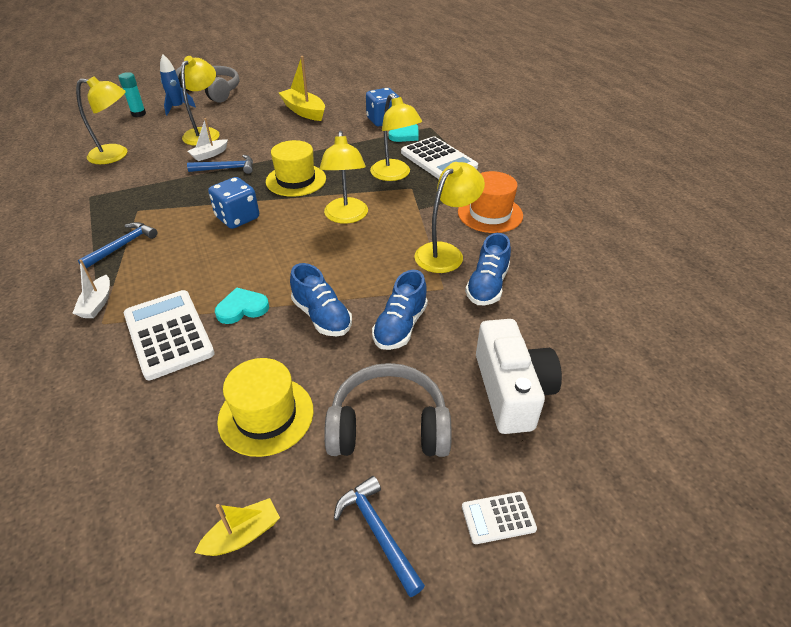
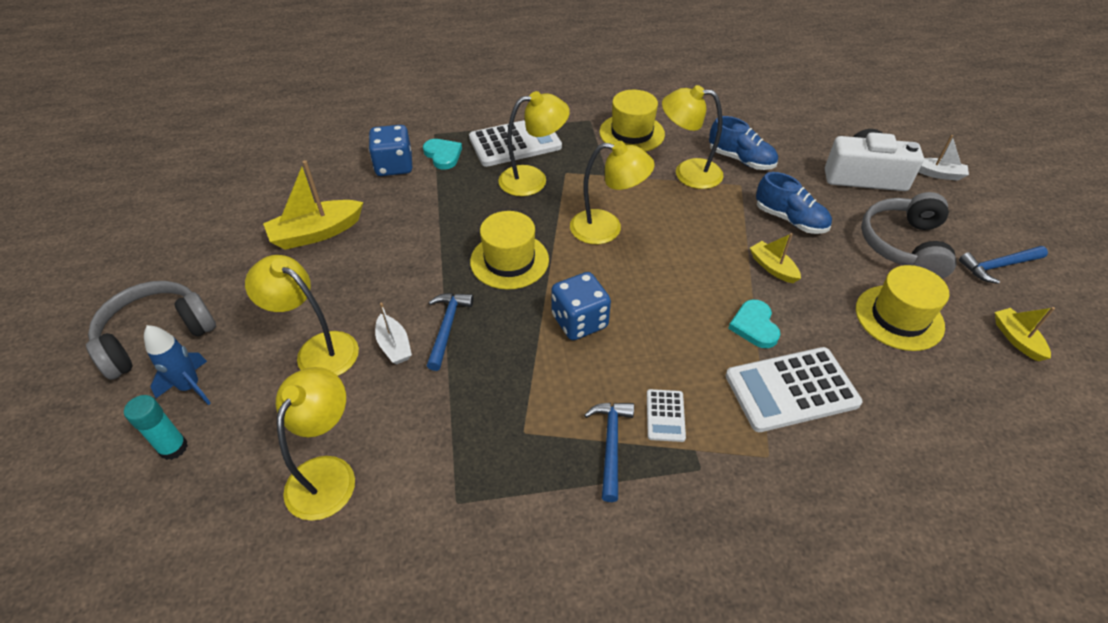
camera: 75 degrees left, 5 degrees up
white boat [73,260,110,318] -> white boat moved to [918,135,969,181]
blue hammer [78,222,157,269] -> blue hammer turned 45 degrees clockwise [584,403,634,502]
blue shoe [290,263,352,336] -> yellow boat [750,233,801,283]
yellow lamp [414,162,485,273] -> yellow lamp turned 45 degrees counterclockwise [662,85,723,189]
orange hat [458,171,523,233] -> yellow hat [599,90,665,152]
white calculator [462,492,537,544] -> white calculator moved to [647,389,686,442]

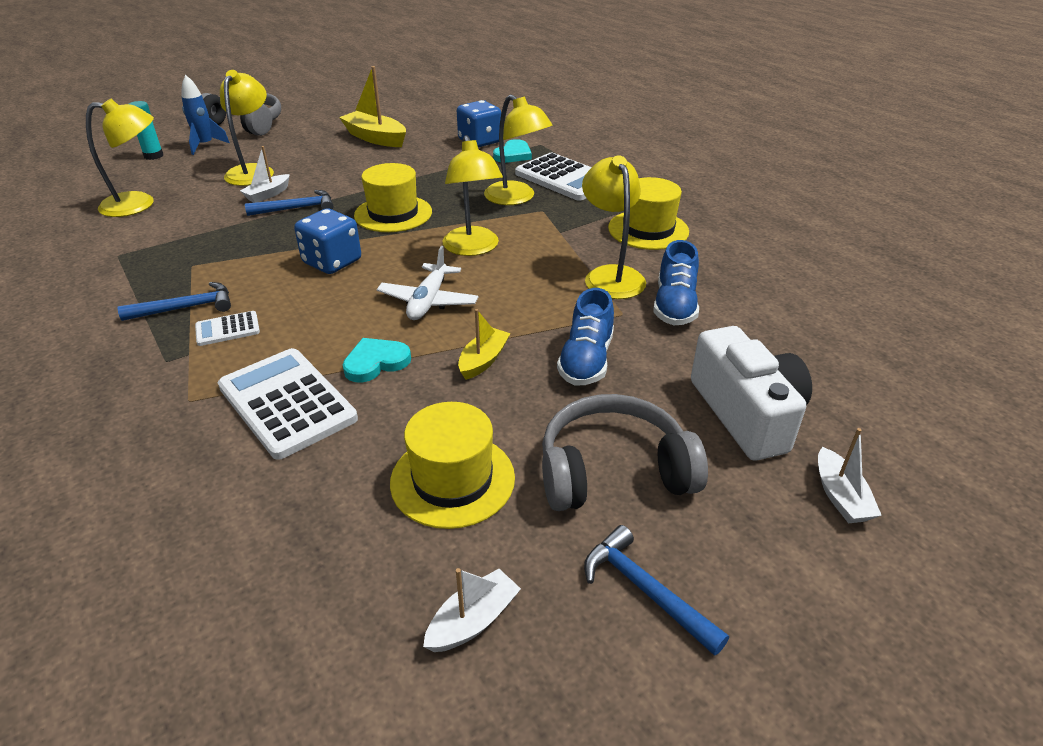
camera: 65 degrees right, 10 degrees down
yellow boat [995,307,1055,361] -> white boat [423,568,521,652]
none -> white plane [377,246,478,320]

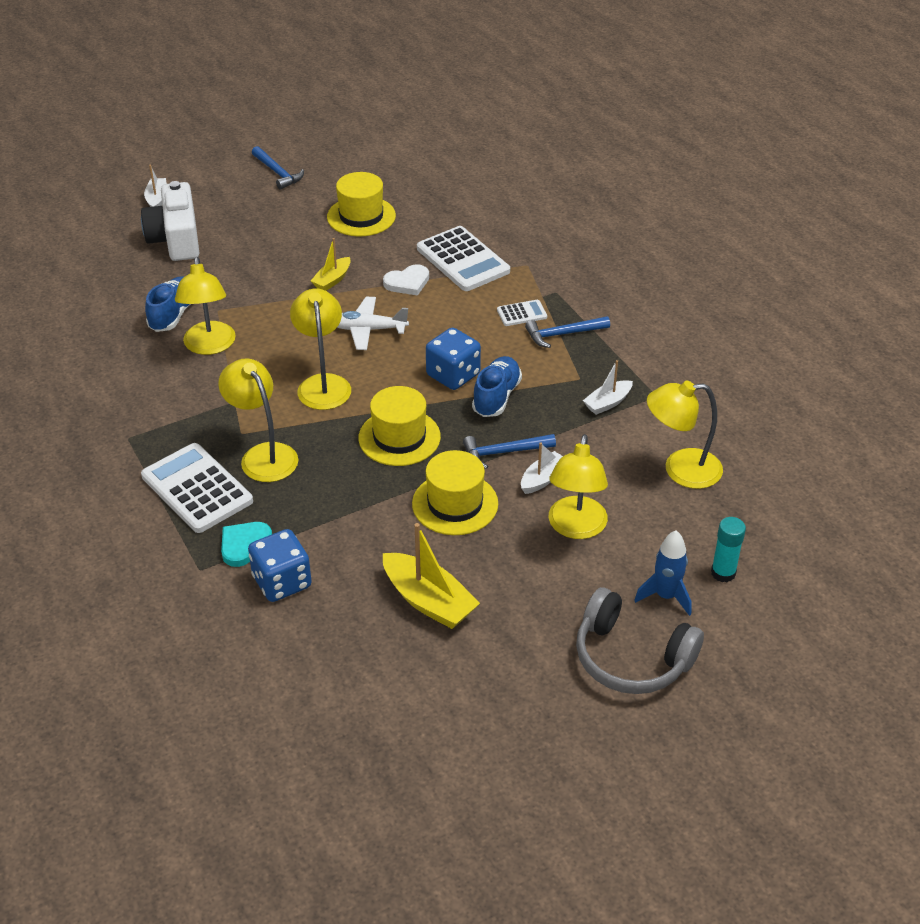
camera: 175 degrees left, 5 degrees up
turquoise heart [342,338,411,383] -> white heart [383,264,429,296]
white plane [377,246,478,320] -> white plane turned 105 degrees counterclockwise [337,297,409,350]
white boat [423,568,521,652] -> white boat moved to [583,360,633,415]
grey headphones [542,394,708,511] -> none
blue shoe [557,288,614,386] -> blue shoe moved to [472,356,522,417]
yellow hat [608,177,689,250] -> yellow hat moved to [412,450,498,535]

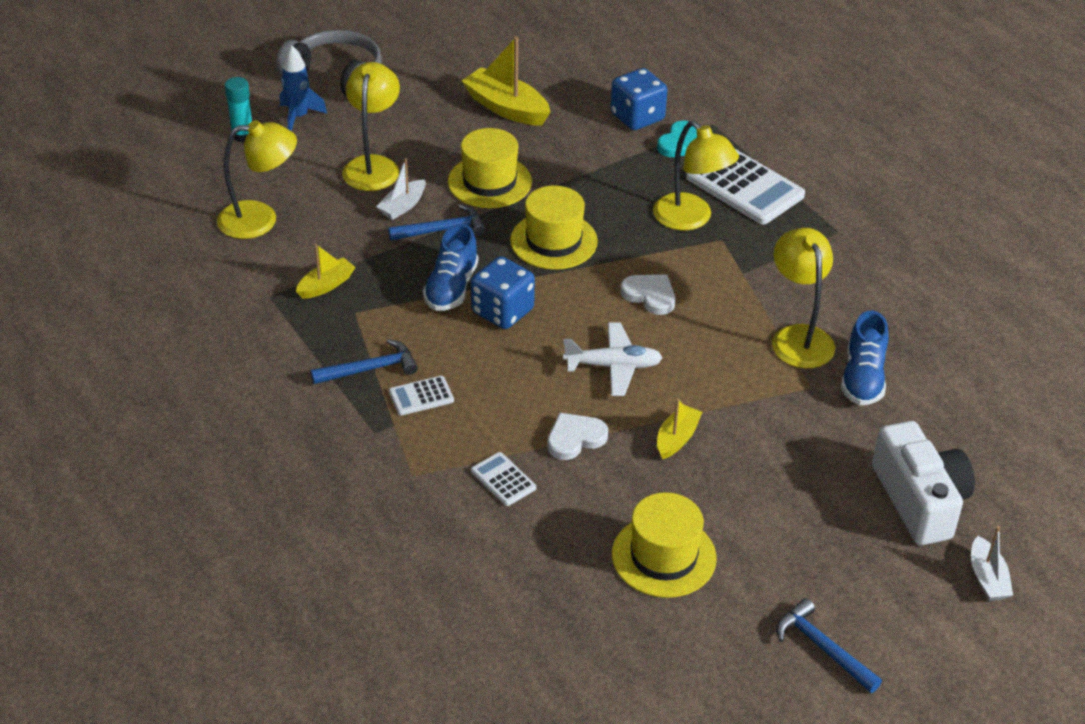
camera: 175 degrees right, 0 degrees up
yellow lamp [290,289,351,410] -> white heart [621,274,675,315]
white calculator [417,226,510,291] -> white calculator [471,452,536,506], size x0.48
white boat [583,360,633,415] -> yellow boat [296,244,356,299]

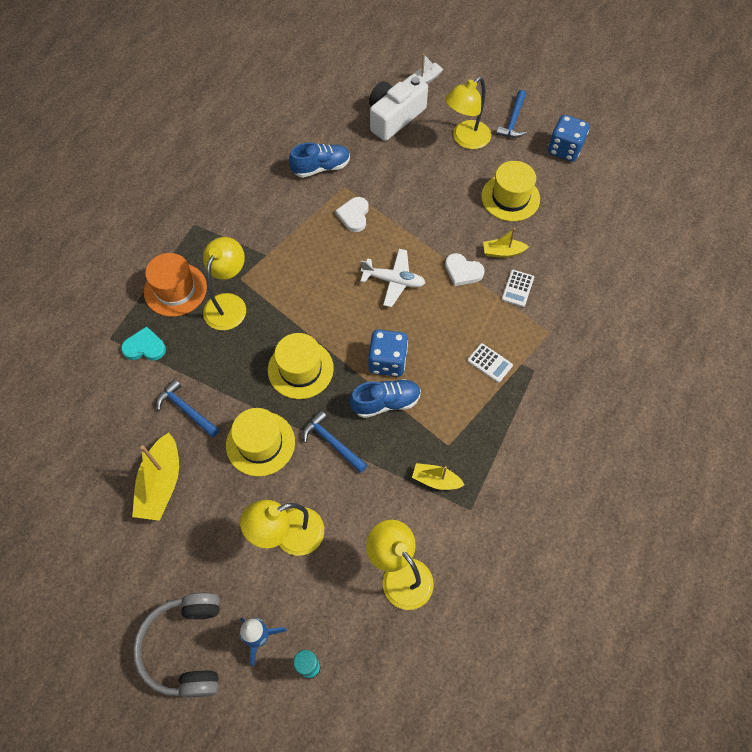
camera: 120 degrees left, 20 degrees up
blue hammer [311,339,418,384] -> blue hammer moved to [156,379,219,437]
white boat [376,158,426,220] -> none
white plane [563,322,663,396] -> white plane turned 135 degrees clockwise [360,249,425,307]
blue dice [610,68,667,130] -> blue dice moved to [548,115,589,162]
white heart [621,274,675,315] -> white heart moved to [335,197,369,232]
yellow boat [657,398,702,459] -> yellow boat moved to [483,228,529,258]
white calculator [686,149,805,225] -> orange hat [144,253,207,317]
yellow lamp [772,228,835,368] -> yellow lamp moved to [445,77,491,149]

